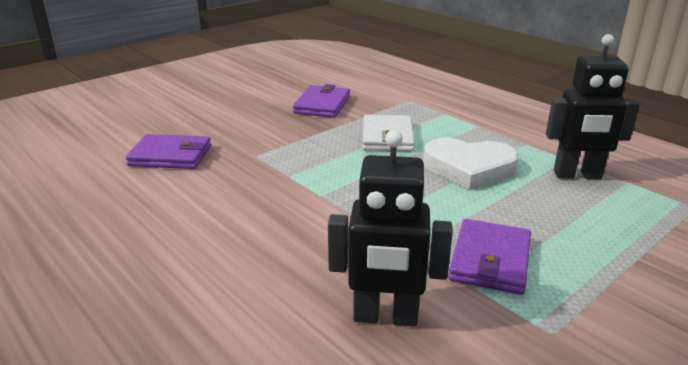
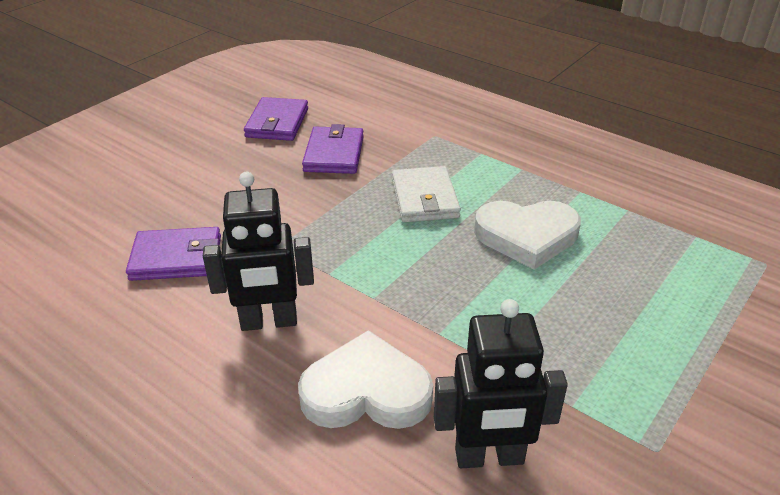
camera: 10 degrees left, 10 degrees up
purple wallet [449,219,531,295] -> purple wallet moved to [244,97,308,141]
black robot [546,34,640,179] -> black robot moved to [203,172,314,331]
none -> white heart [298,330,433,429]

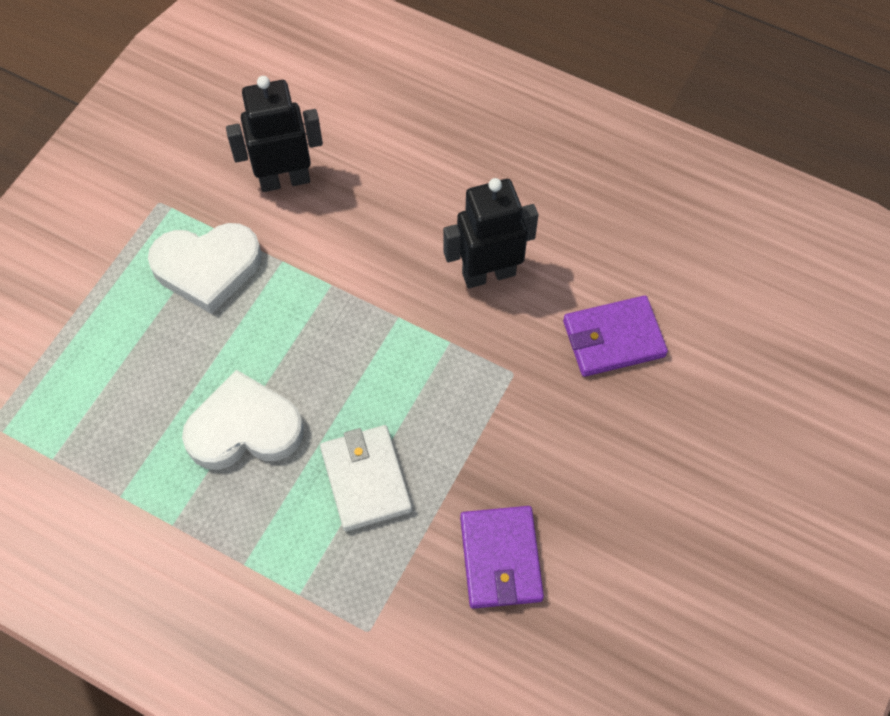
camera: 170 degrees right, 25 degrees up
purple wallet [244,97,308,141] -> none
white heart [298,330,433,429] -> white heart moved to [148,223,262,314]

